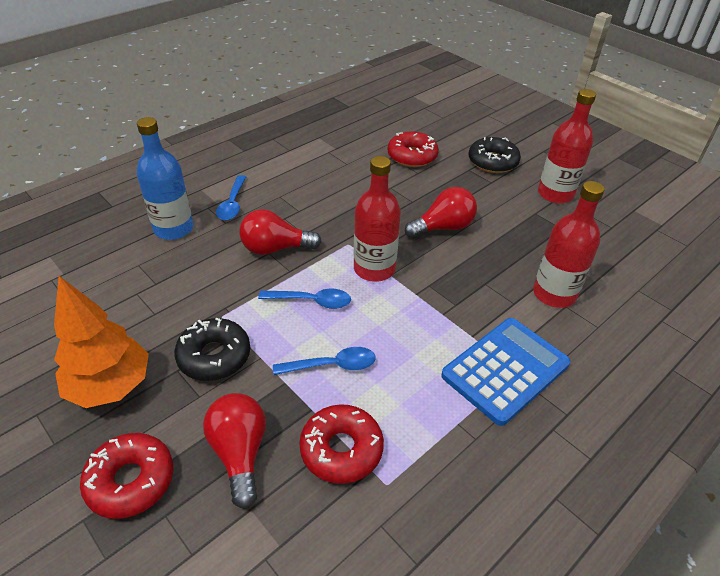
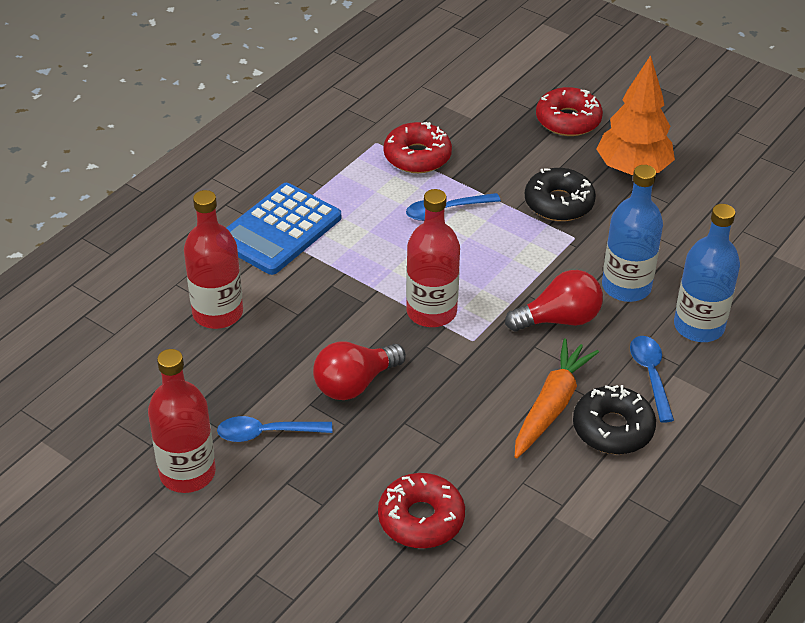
camera: 170 degrees right, 0 degrees up
red light bulb [203,393,266,509] -> none
blue spoon [258,289,351,309] -> blue spoon moved to [217,416,332,442]
black donut [469,137,521,173] -> black donut moved to [573,385,656,454]
none -> orange carrot [515,338,599,459]
none -> blue bottle [602,165,663,302]

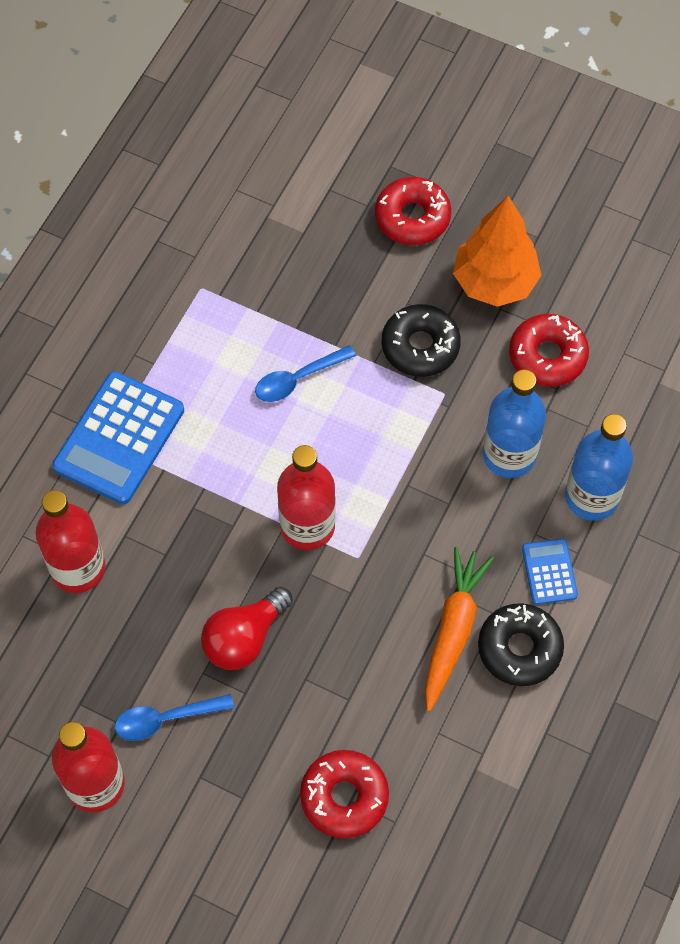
camera: 10 degrees left, 20 degrees up
red donut [384,122,452,173] -> red donut moved to [509,314,589,387]
red light bulb [505,270,603,331] -> none
blue spoon [630,336,674,423] -> blue calculator [522,539,578,605]

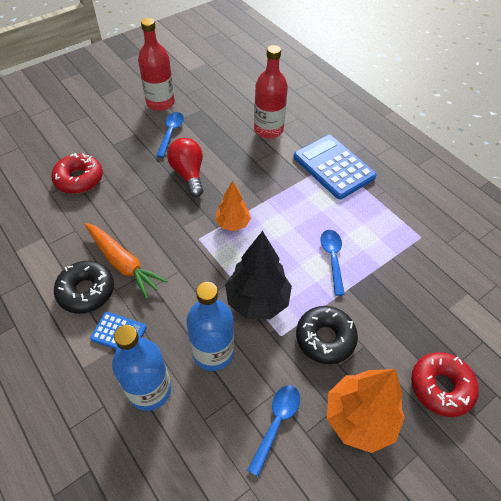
camera: 115 degrees right, 10 degrees down
red bottle [277,445,335,550] -> orange tree [215,181,251,231]
red donut [509,314,589,387] -> blue spoon [247,385,300,477]
none -> black tree [225,231,292,319]

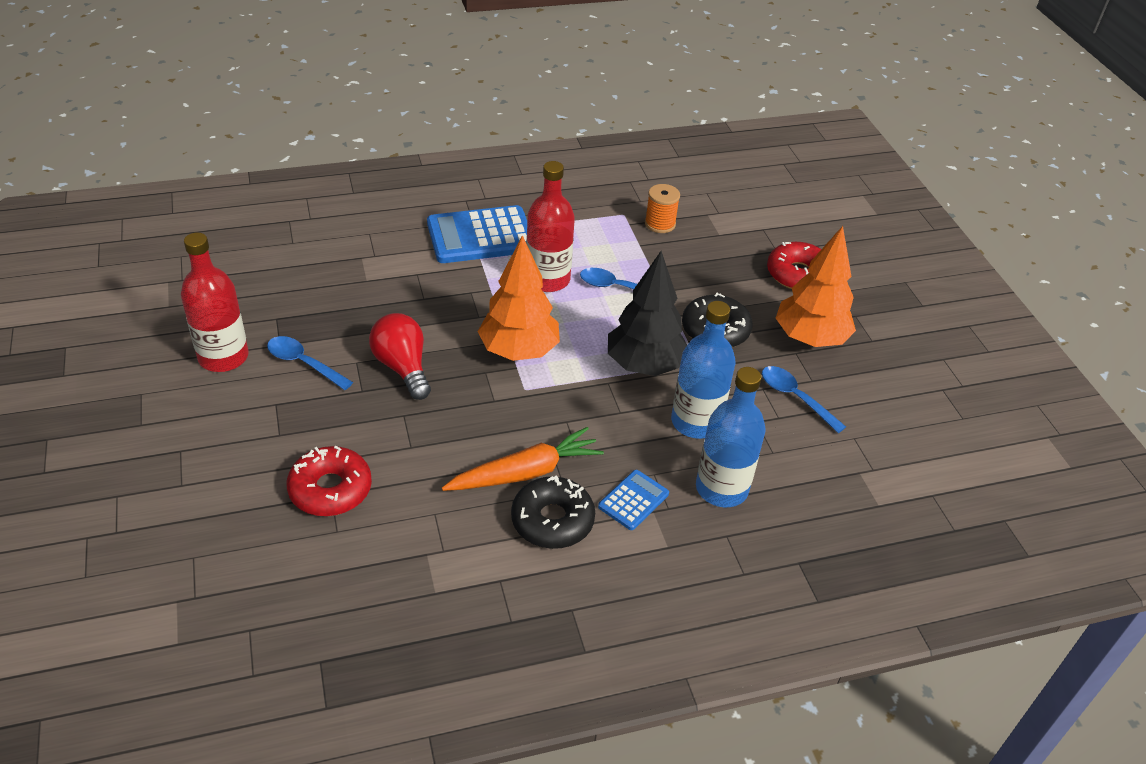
camera: 70 degrees left, 10 degrees down
red light bulb [167,138,203,197] -> red light bulb turned 60 degrees clockwise [369,313,431,400]
orange tree [215,181,251,231] -> orange tree [478,235,560,361], size x1.65
red bottle [254,45,288,139] -> red bottle moved to [526,161,575,292]
none -> orange spool [645,184,680,233]

